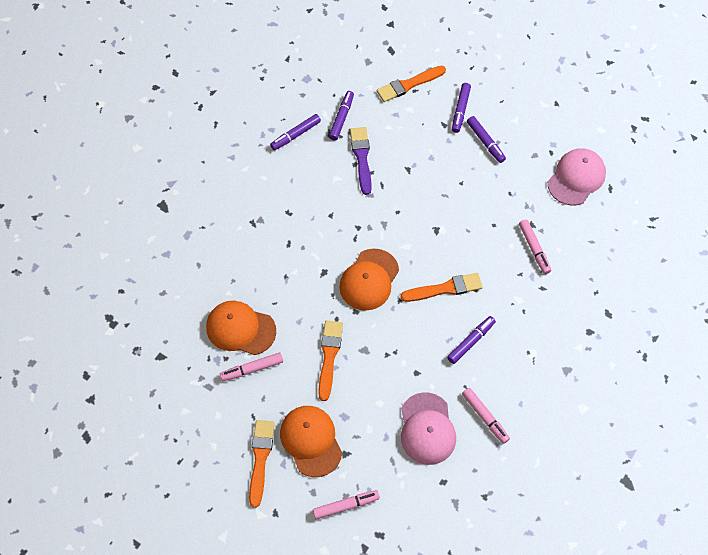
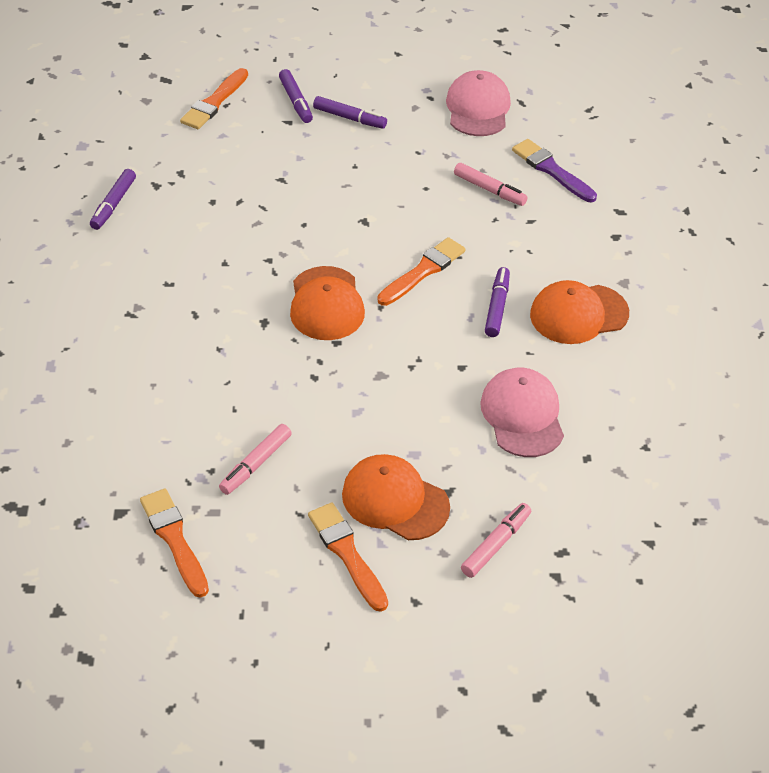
camera: 35 degrees left, 15 degrees down
orange cap [206,301,276,355] -> orange cap moved to [530,280,629,344]
orange brush [318,321,343,401] -> orange brush moved to [140,489,209,598]
purple marker [329,91,354,141] -> none
purple brush [350,127,372,195] -> purple brush moved to [512,139,597,202]
pink cap [401,392,456,465] -> pink cap turned 150 degrees counterclockwise [480,368,564,457]
pink marker [462,388,510,444] -> none

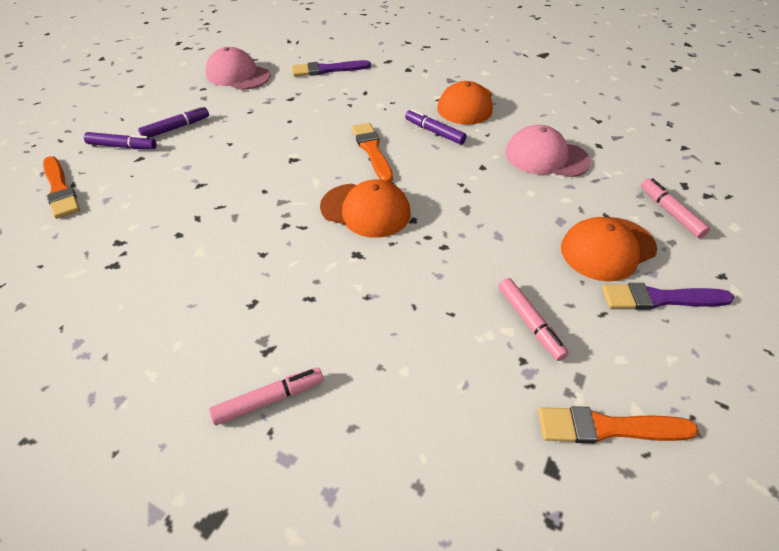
camera: 60 degrees left, 0 degrees up
purple marker [90,169,136,230] -> none
orange brush [308,503,388,612] -> purple brush [602,283,734,310]
pink marker [454,163,528,206] -> pink marker moved to [209,367,324,425]

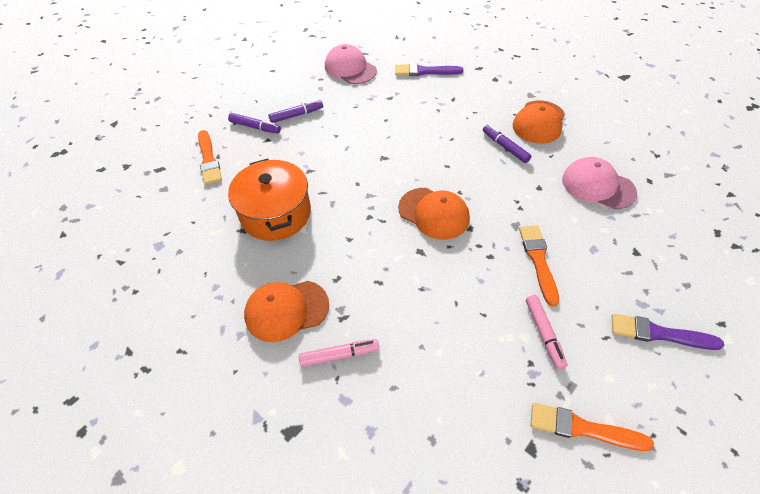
camera: 15 degrees right, 5 degrees up
orange brush [352,123,393,182] -> orange brush moved to [519,225,559,306]
orange cap [561,217,657,282] -> orange cap moved to [244,281,329,342]
pink marker [641,178,710,238] -> none
none -> orange pot [228,159,311,241]

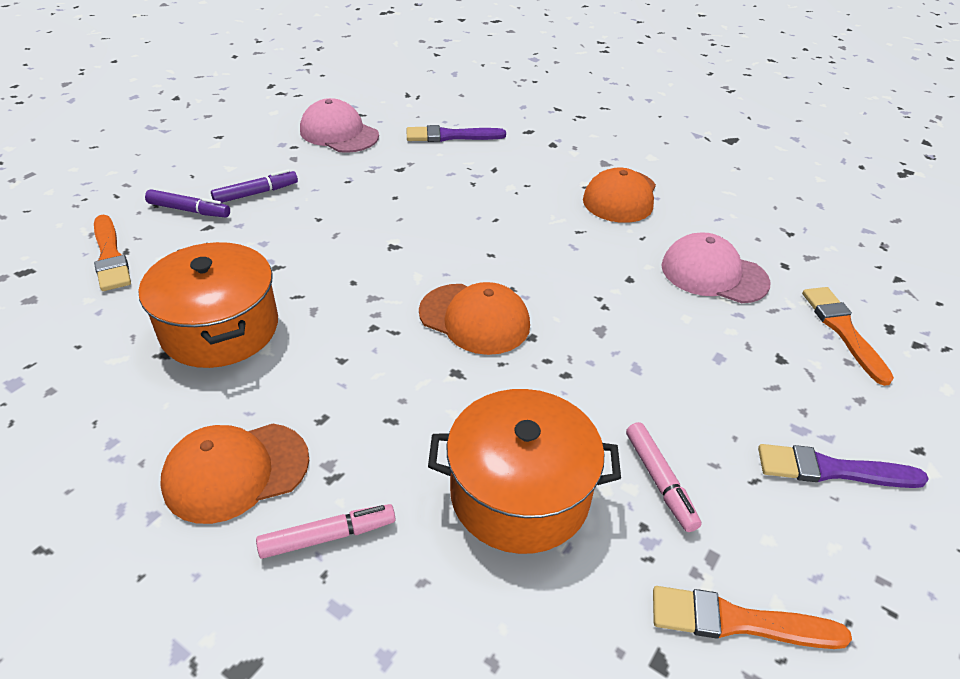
camera: 10 degrees left, 10 degrees down
purple marker [483,125,532,163] -> none
orange brush [519,225,559,306] -> orange brush moved to [802,287,894,386]
none -> orange pot [428,389,621,554]

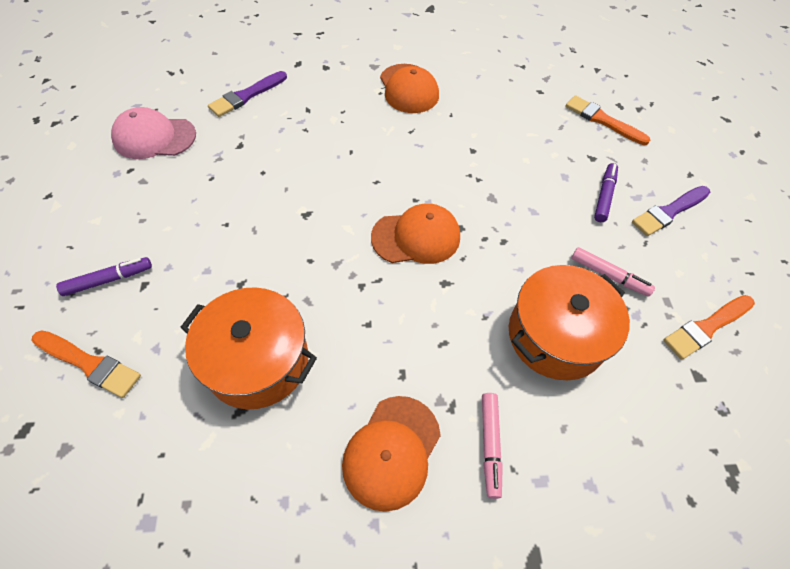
camera: 40 degrees left, 15 degrees up
purple marker [211,169,298,203] -> purple marker moved to [594,163,618,222]
pink marker [256,504,396,559] -> pink marker turned 150 degrees clockwise [482,393,503,499]
pink cap [662,233,771,303] -> none

